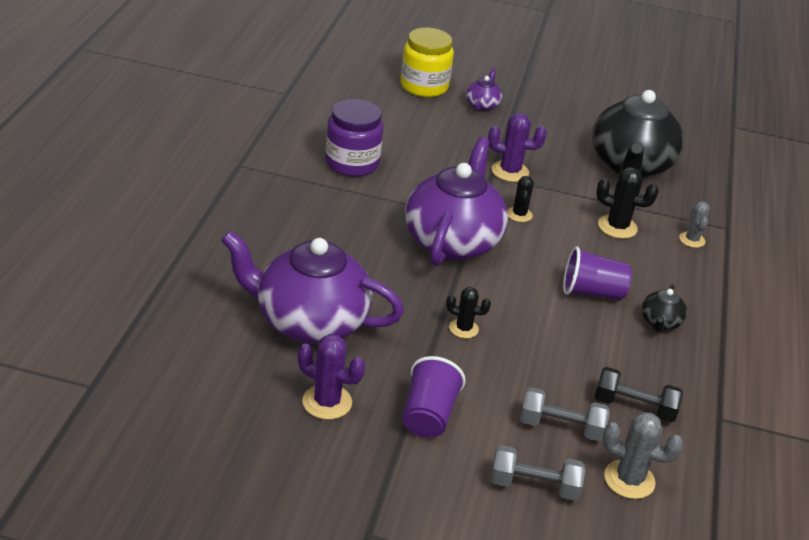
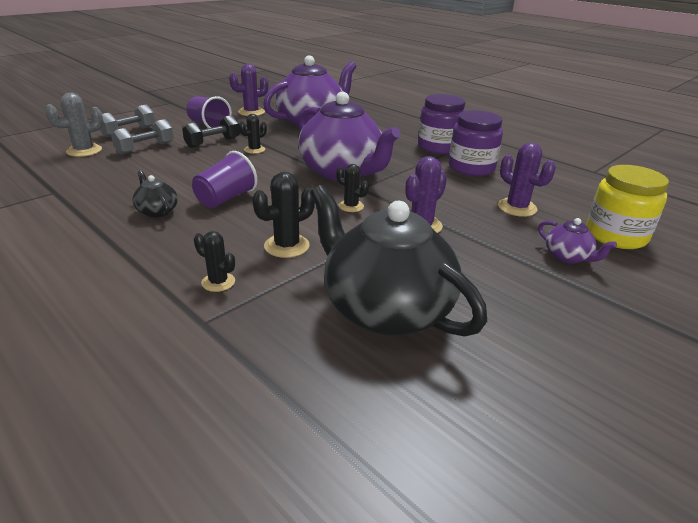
camera: 125 degrees right, 5 degrees down
black dumbbell [594,367,683,422] -> black dumbbell moved to [182,115,240,148]
grey cactus [679,201,710,248] -> black cactus [194,231,235,292]
none -> purple jar [418,94,466,154]
none -> purple cactus [498,142,556,217]

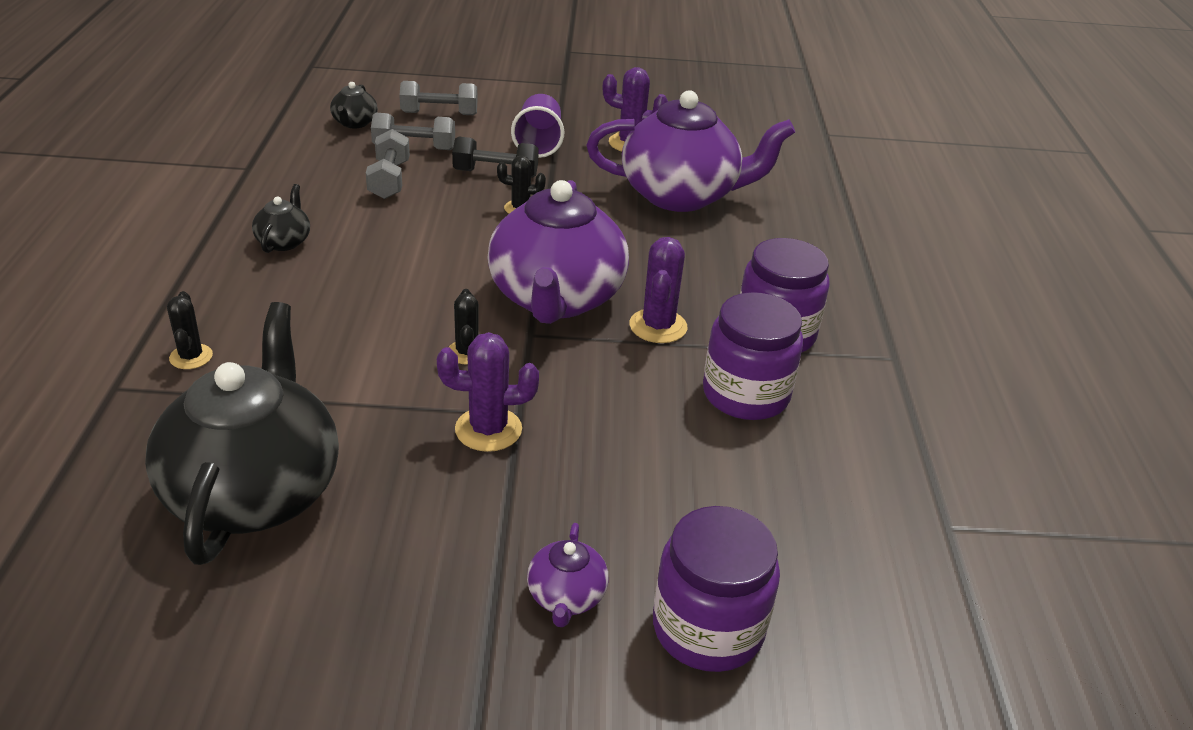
camera: 45 degrees right, 5 degrees up
grey cactus [45,93,103,157] -> black teapot [330,82,378,129]
purple cup [192,151,257,208] -> none
black cactus [252,172,315,258] -> none
purple cactus [498,142,556,217] -> purple cactus moved to [630,237,688,343]
yellow jar [586,165,669,249] -> purple jar [653,506,780,672]
none -> grey dumbbell [366,129,410,199]

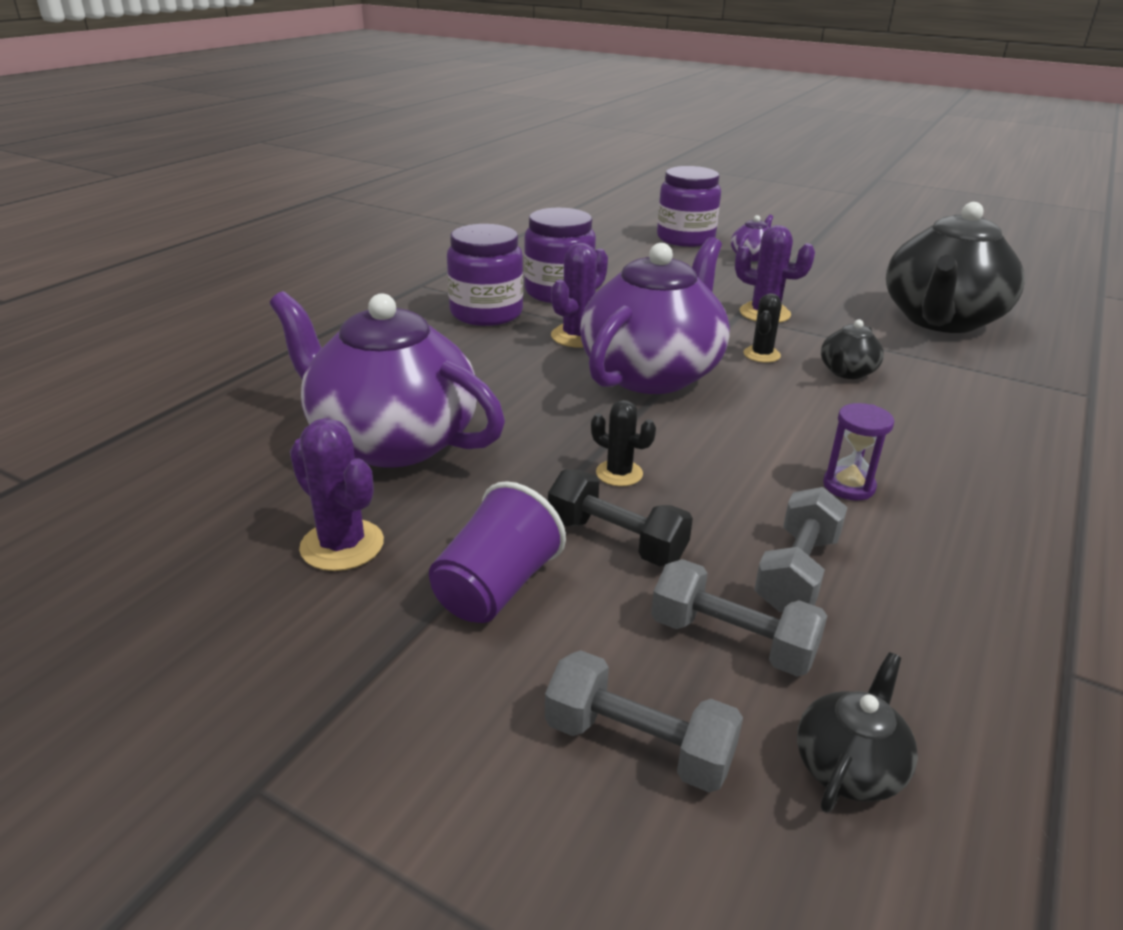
camera: 150 degrees left, 5 degrees down
black cactus [167,291,213,369] -> none
black teapot [252,184,310,253] -> black teapot moved to [821,319,884,379]
none -> purple hourglass [823,403,894,500]

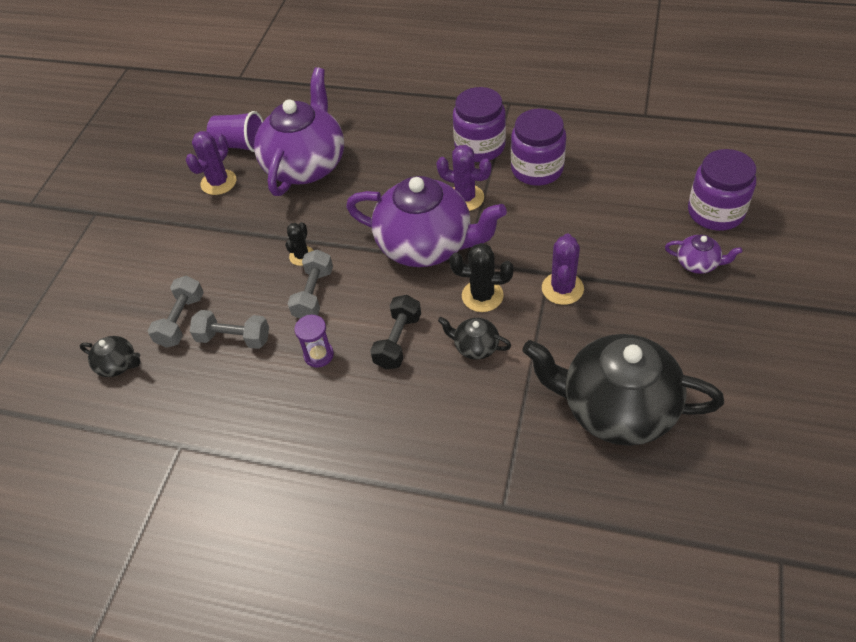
camera: 80 degrees right, 20 degrees up
purple cup [429,481,566,623] -> purple cup moved to [207,111,263,153]
grey dumbbell [545,650,743,793] -> grey dumbbell moved to [288,249,333,319]
black dumbbell [548,469,693,566] -> black dumbbell moved to [370,295,421,369]
black cactus [744,293,782,363] -> black cactus [449,243,514,312], size x1.53

